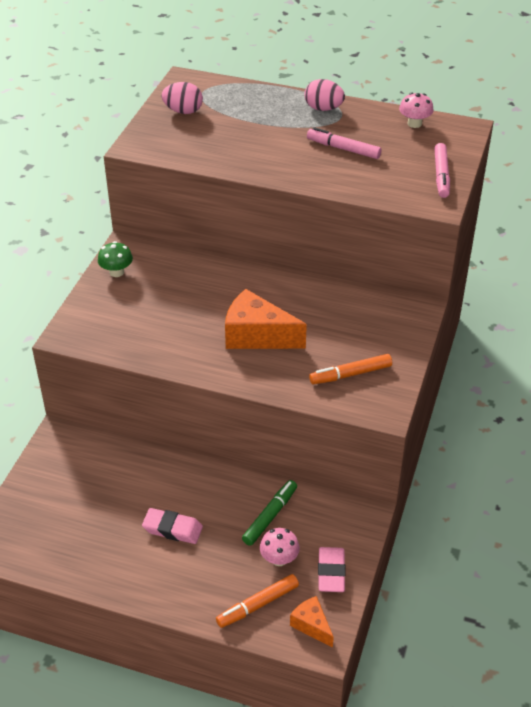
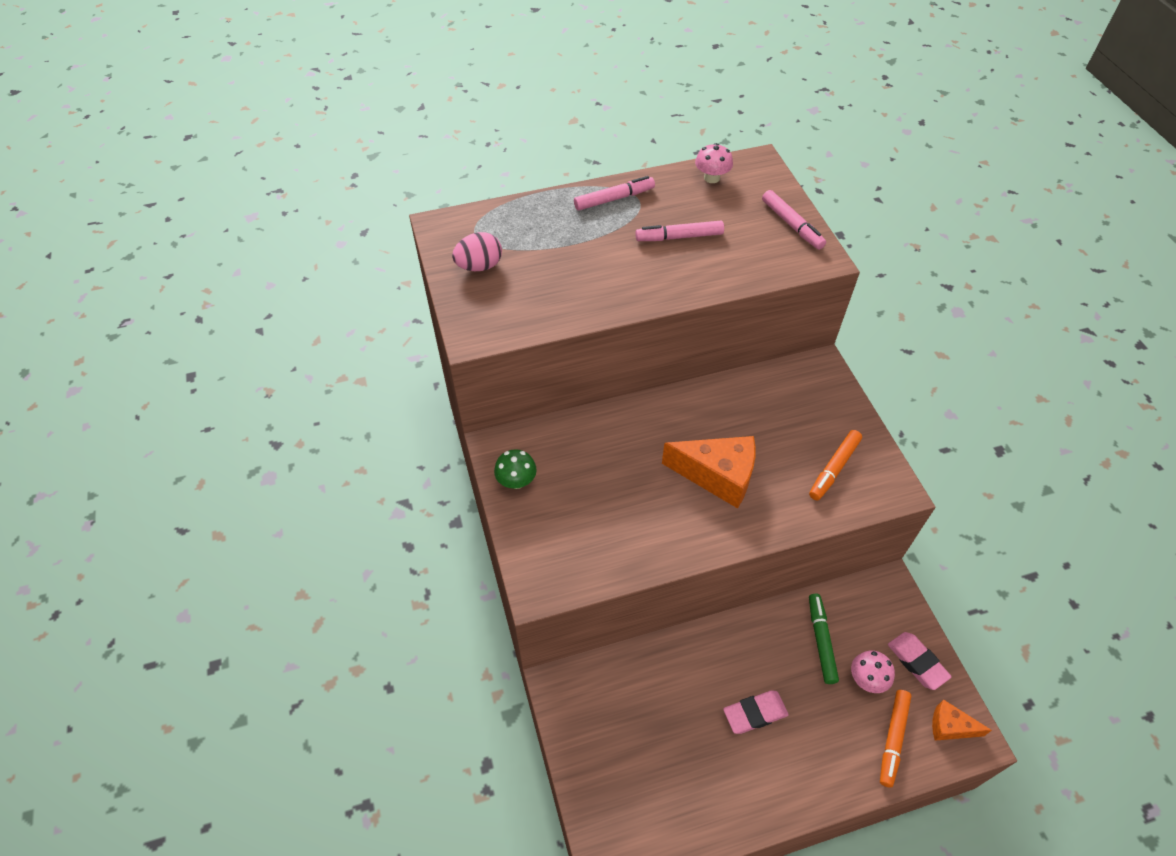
camera: 35 degrees left, 10 degrees up
orange cheese [225,289,307,349] -> orange cheese turned 150 degrees counterclockwise [662,436,756,509]
pink egg [304,79,345,111] -> pink marker [574,176,655,210]

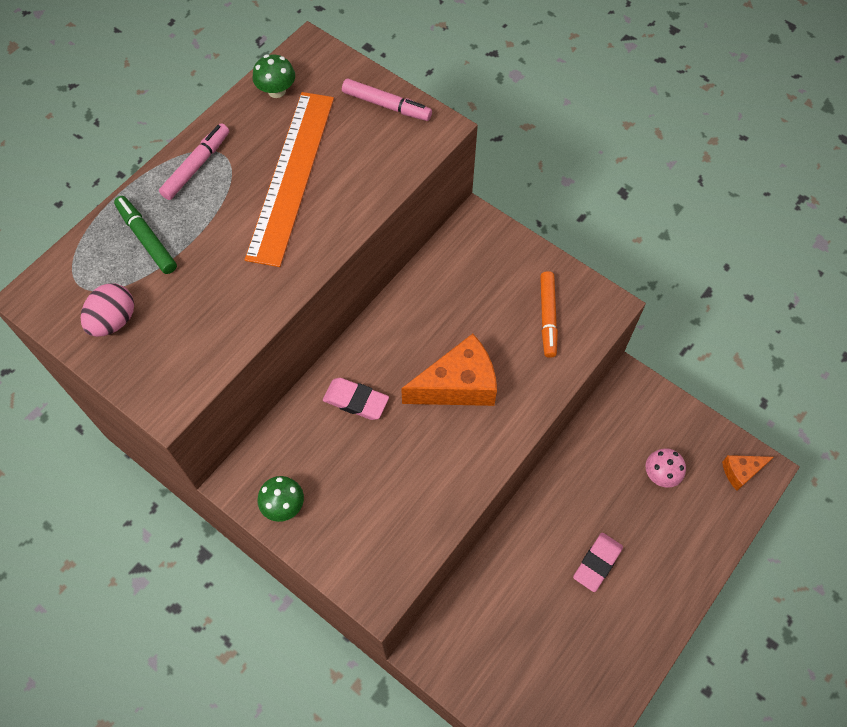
camera: 35 degrees left, 10 degrees up
pink marker [635,221,724,241] -> orange ruler [245,92,334,267]
pink mushroom [695,143,733,183] -> green mushroom [253,54,295,98]
green marker [809,594,839,684] -> green marker moved to [114,196,177,274]
orange marker [880,690,911,787] -> none
pink eraser [888,632,952,690] -> pink eraser moved to [323,378,389,420]

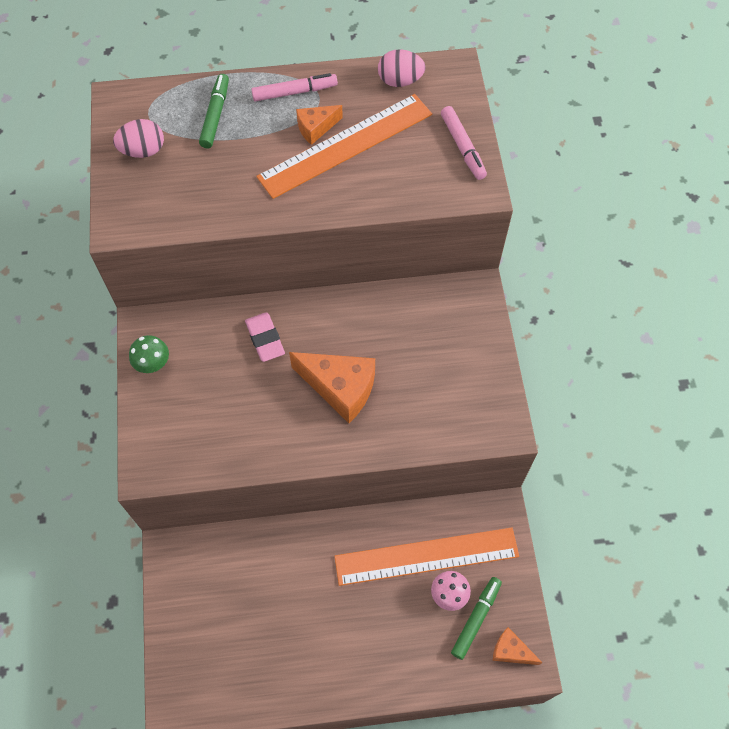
camera: 45 degrees right, 0 degrees up
green mushroom [253,54,295,98] -> pink egg [378,49,426,87]
orange marker [540,271,558,358] -> none
pink eraser [573,533,623,592] -> none
none -> orange cheese [296,105,343,145]
none -> orange ruler [334,528,519,586]
none -> green marker [451,577,502,660]

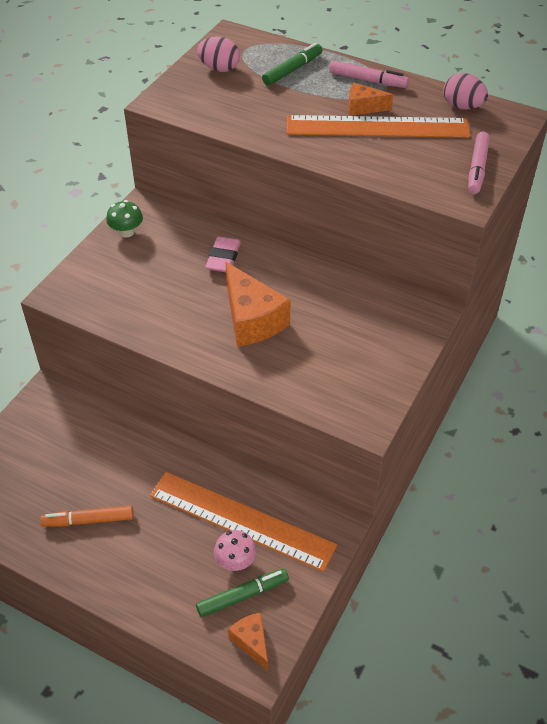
camera: 35 degrees right, 15 degrees down
none -> orange marker [40,506,133,527]

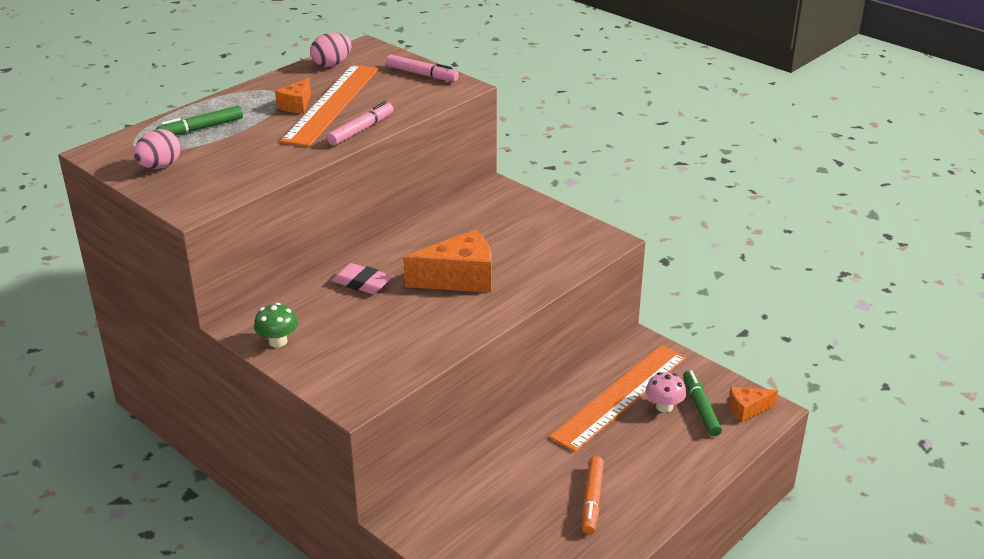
camera: 75 degrees left, 15 degrees down
green marker [262,43,323,86] -> green marker turned 90 degrees counterclockwise [156,106,243,135]
pink marker [329,60,409,88] -> pink marker moved to [327,101,394,146]

